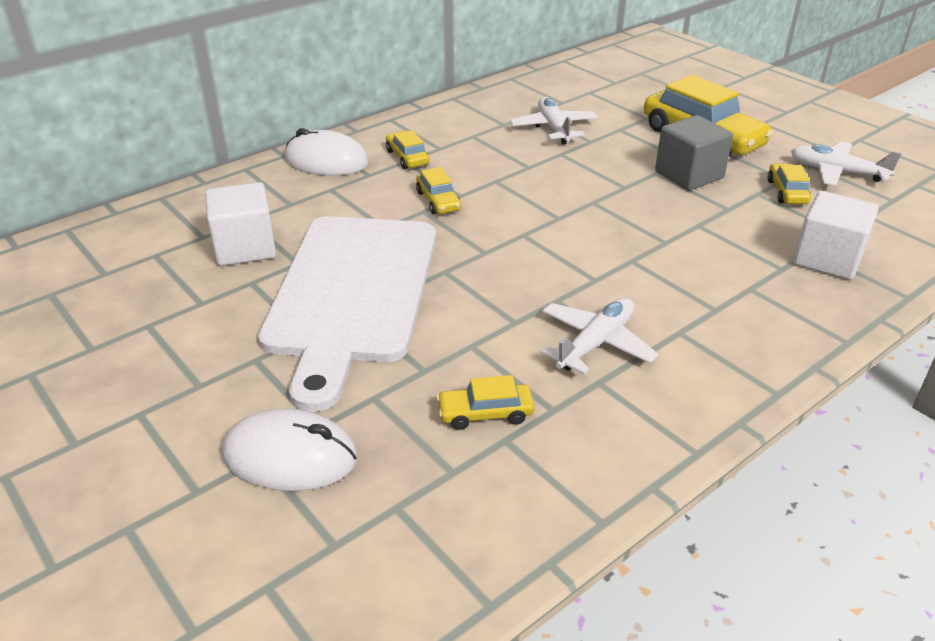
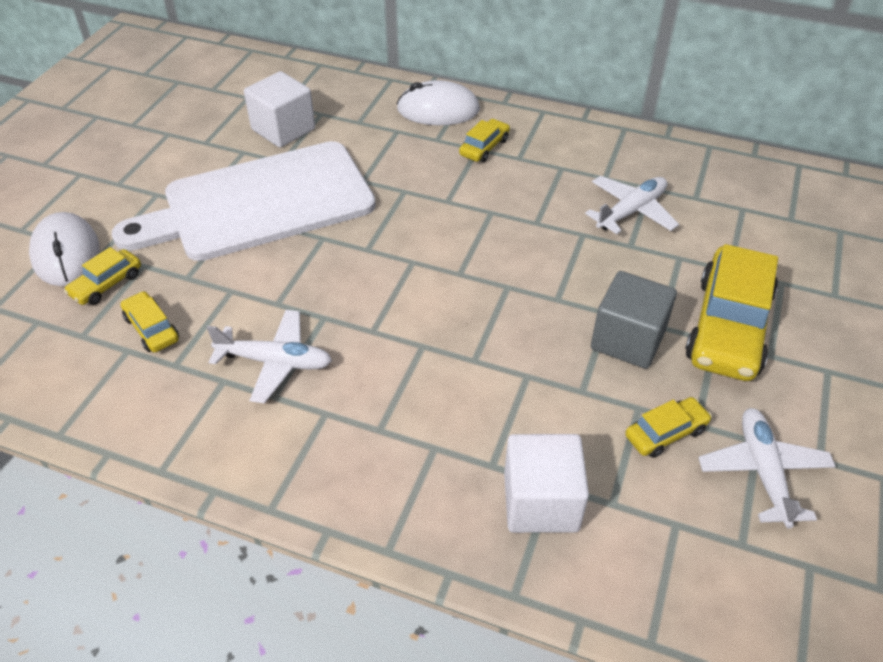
camera: 60 degrees right, 10 degrees up
white mouse [284,128,369,176] -> white mouse turned 75 degrees counterclockwise [397,80,480,125]
yellow car [416,167,461,214] -> yellow car moved to [64,247,141,305]

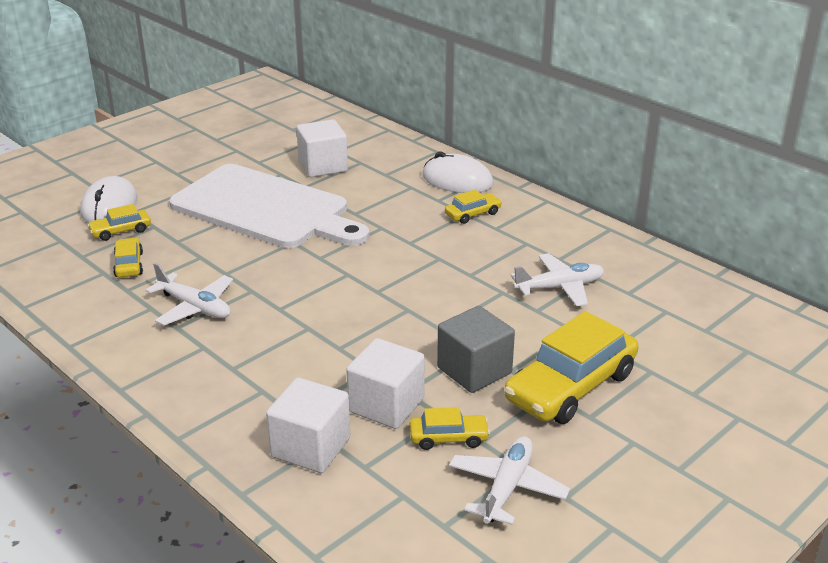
camera: 25 degrees right, 15 degrees down
white cutting board [112,141,376,261] -> white cutting board turned 150 degrees counterclockwise [169,164,369,248]
none -> white cube [346,338,425,429]

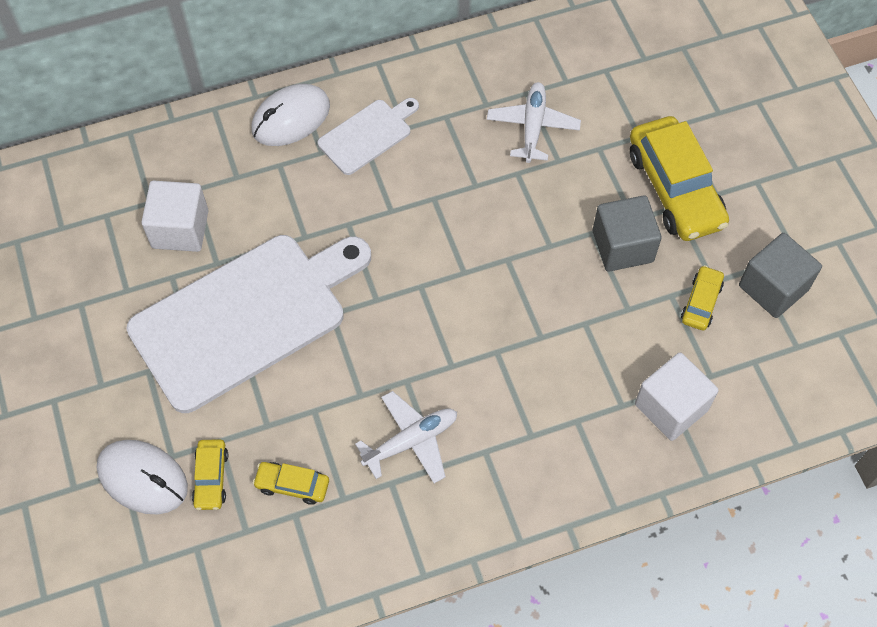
camera: 65 degrees left, 30 degrees up
white cube [346,338,425,429] -> none
yellow car [445,190,502,224] -> white cutting board [317,98,419,175]
white plane [449,436,570,525] -> grey cube [739,233,822,318]

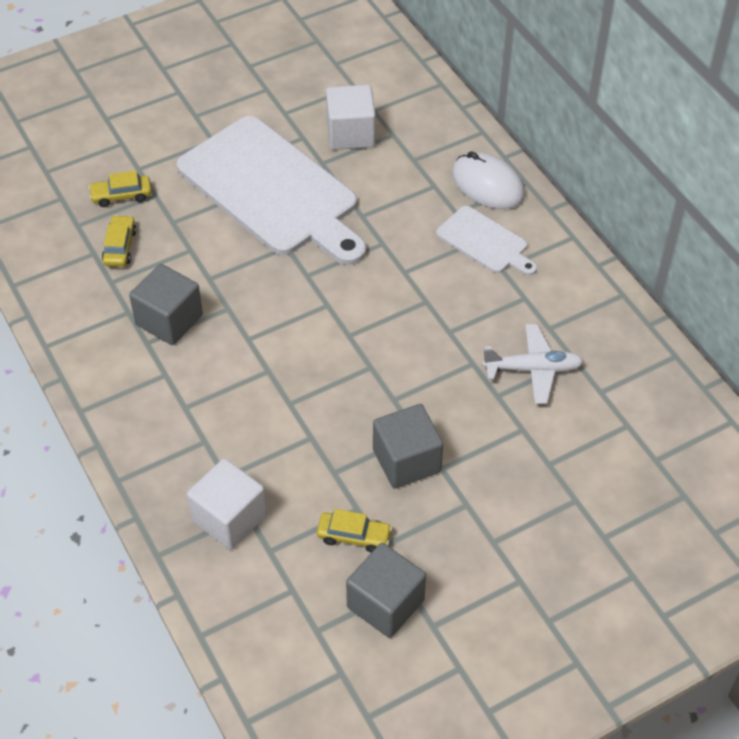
camera: 80 degrees right, 10 degrees down
white mouse [97,440,188,514] -> none
white plane [355,391,457,483] -> grey cube [129,264,203,345]
yellow car [630,116,729,241] -> none

